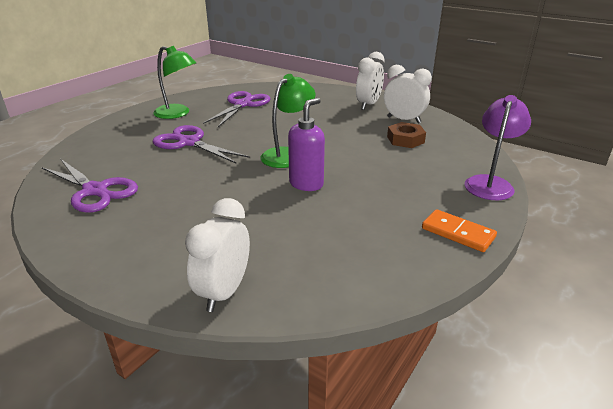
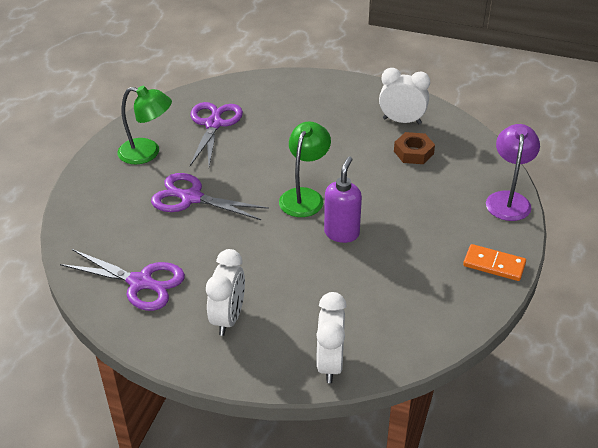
camera: 15 degrees left, 10 degrees up
white clock [356,52,385,110] -> white clock moved to [206,249,245,336]

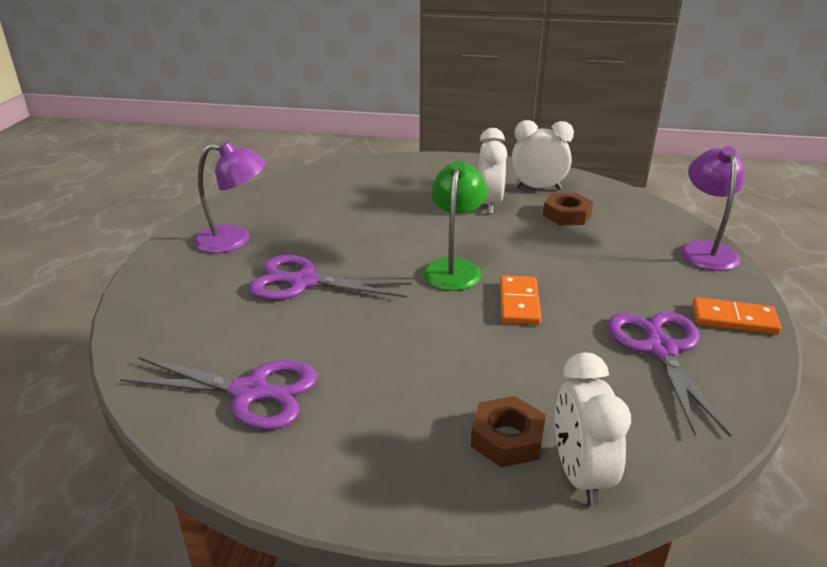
camera: 10 degrees left, 10 degrees down
green lamp [117,86,172,164] -> purple lamp [194,141,266,253]
purple scissors [190,102,243,166] -> purple scissors moved to [607,312,731,437]
white clock [206,249,245,336] -> white clock moved to [479,128,507,214]
purple soap dispenser [324,157,362,243] -> orange domino [500,275,542,325]
none -> brown nut [471,396,546,468]

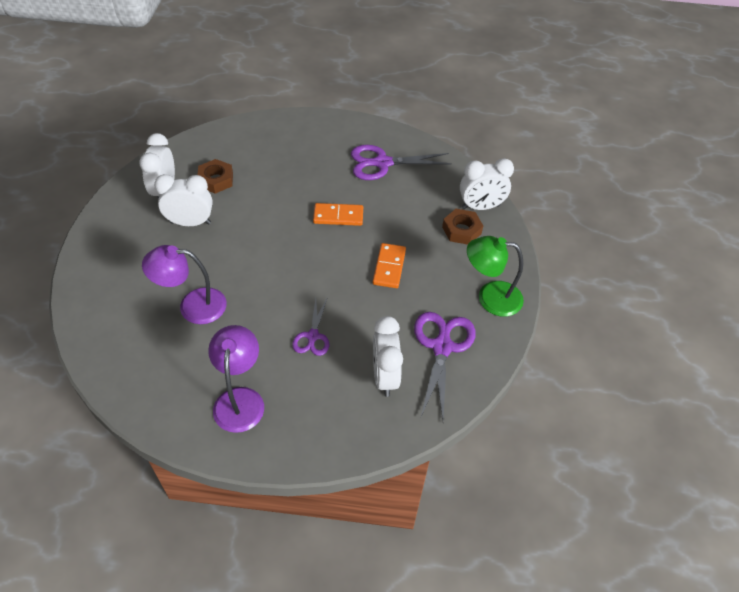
camera: 95 degrees left, 20 degrees up
purple scissors [249,255,412,300] -> purple scissors [292,297,329,356], size x0.59
green lamp [422,161,487,291] -> green lamp moved to [467,236,524,317]
purple lamp [680,146,744,271] -> purple lamp moved to [142,245,227,324]
orange domino [692,297,782,335] -> orange domino moved to [373,243,406,288]
none -> white clock [373,316,403,397]

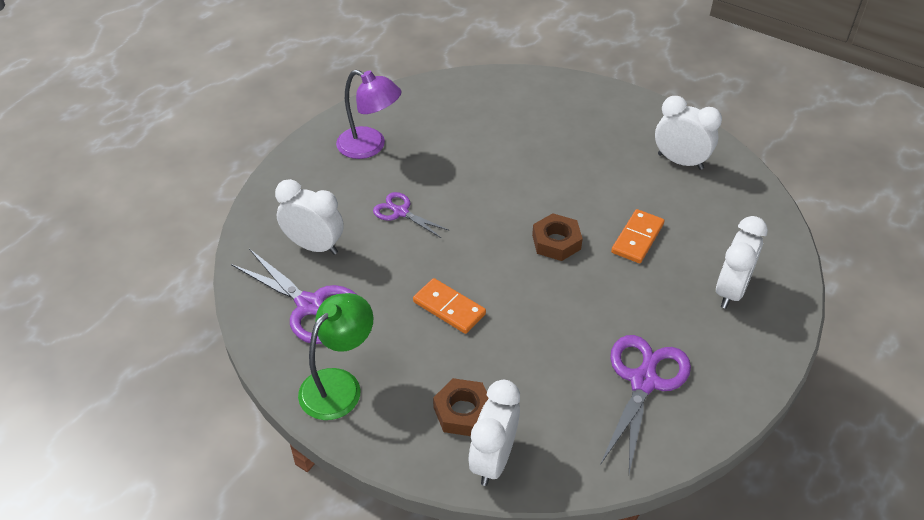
camera: 120 degrees right, 5 degrees down
purple lamp [142,245,227,324] -> none
white clock [154,174,213,226] -> white clock moved to [716,216,768,309]
brown nut [197,159,233,194] -> brown nut moved to [532,213,583,261]
orange domino [313,203,363,226] -> orange domino moved to [611,209,664,263]

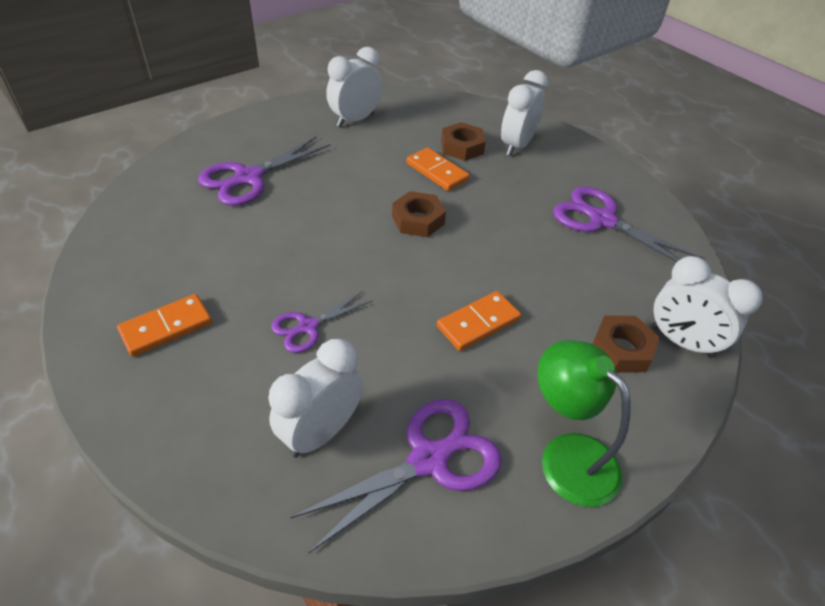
camera: 75 degrees left, 0 degrees up
purple lamp [336,70,401,159] -> orange domino [117,294,212,357]
white clock [716,216,768,309] -> white clock turned 105 degrees counterclockwise [501,70,548,156]
none -> purple scissors [198,136,331,206]
none -> brown nut [441,122,486,161]

